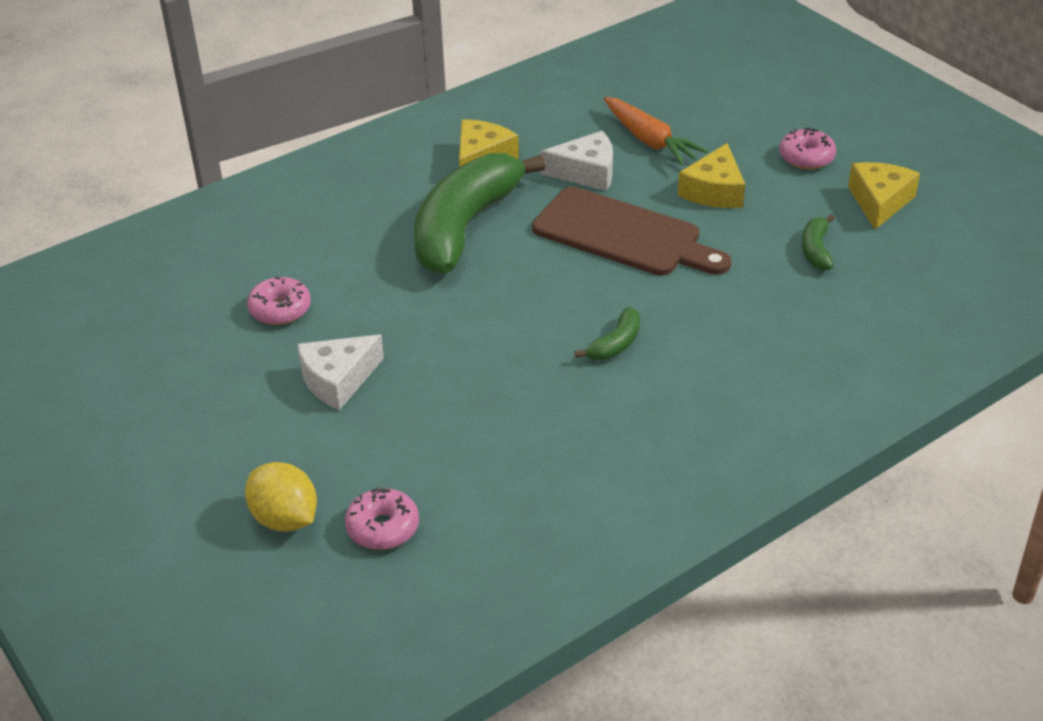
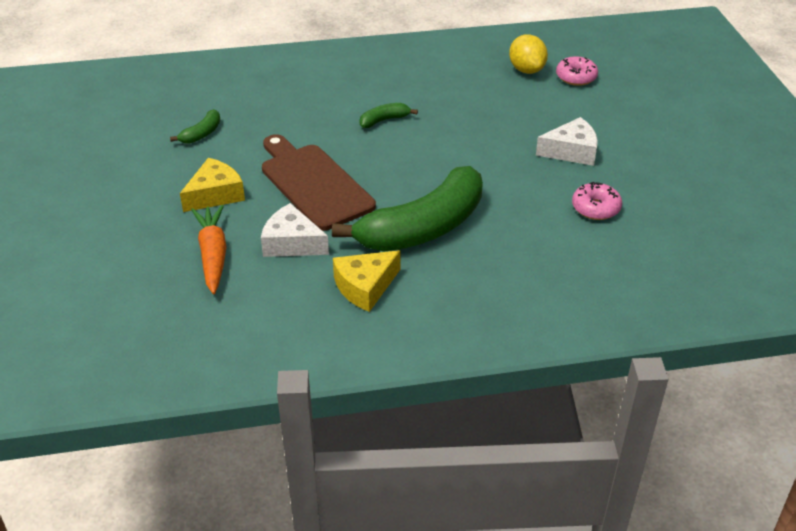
camera: 155 degrees left, 0 degrees up
yellow lemon [245,462,317,532] -> yellow lemon moved to [509,34,548,74]
pink donut [779,127,836,170] -> none
yellow cheese [848,162,920,229] -> none

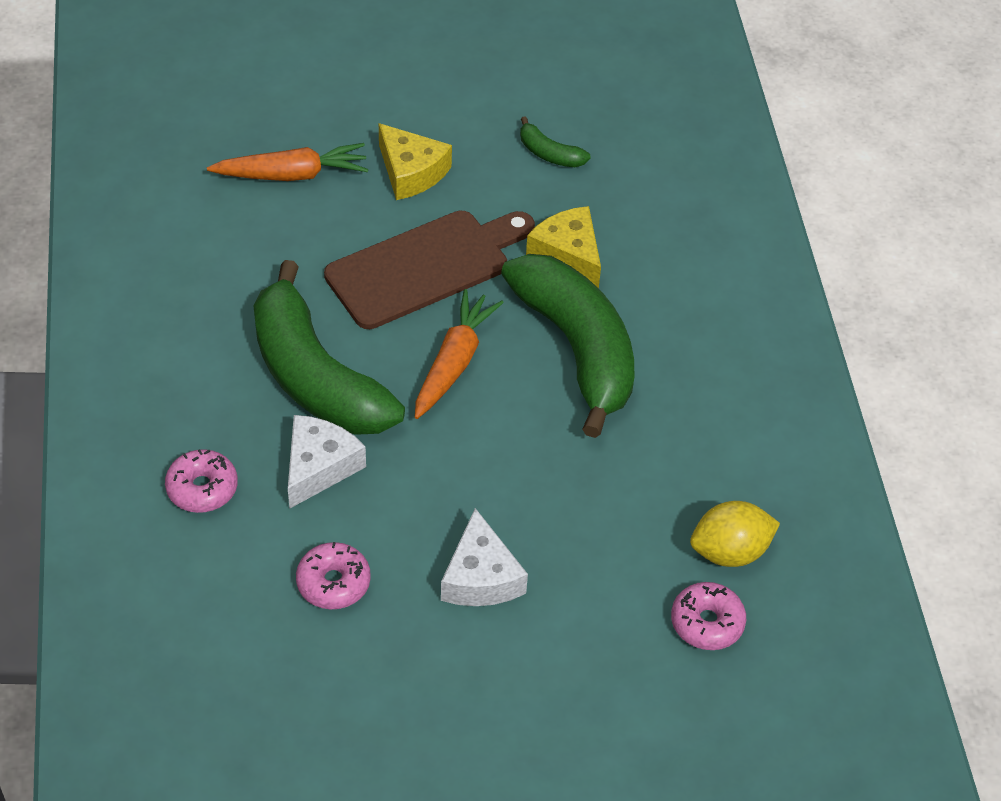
camera: 90 degrees right, 10 degrees up
white cheese [261,203,329,257] -> white cheese moved to [288,415,366,509]
yellow cheese [333,250,400,312] -> yellow cheese moved to [526,206,601,288]
green banana [360,103,418,128] -> green banana [501,254,635,438], size x2.45
none -> pink donut [165,449,238,513]
none -> orange carrot [415,289,504,419]

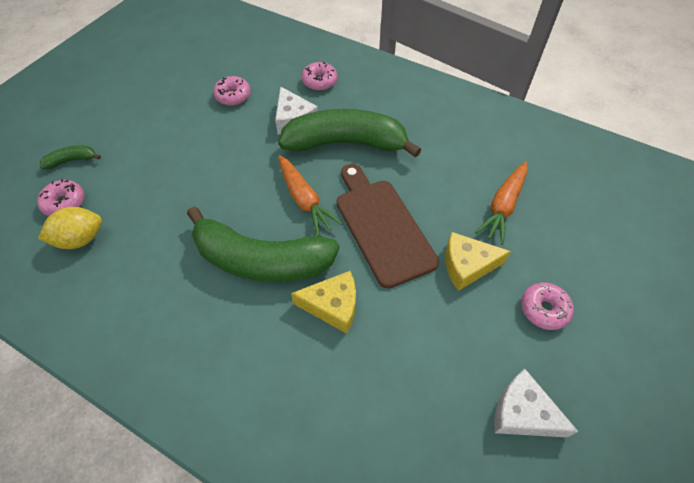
camera: 130 degrees right, 5 degrees up
brown cutting board [324,211,535,329] -> brown cutting board turned 150 degrees clockwise [337,164,439,289]
white cheese [441,508,528,606] -> white cheese moved to [494,369,579,438]
green banana [520,116,590,167] -> green banana moved to [40,145,101,169]
yellow lemon [690,501,780,567] -> yellow lemon turned 45 degrees clockwise [38,207,102,249]
none -> pink donut [521,283,574,330]

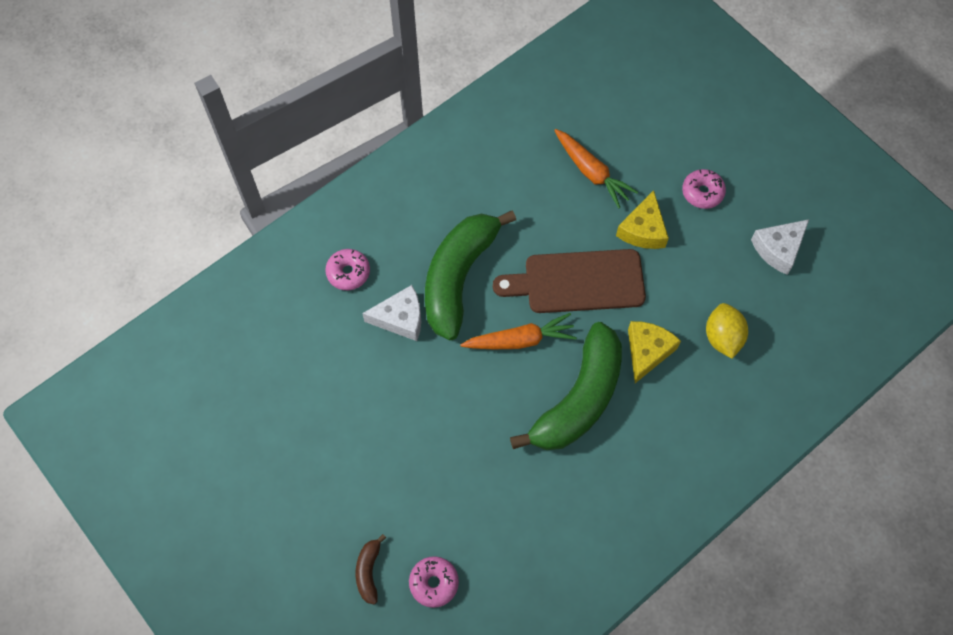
camera: 70 degrees left, 10 degrees up
yellow lemon [38,207,102,249] -> yellow lemon moved to [706,303,748,359]
green banana [40,145,101,169] -> brown banana [356,534,386,605]
pink donut [213,76,251,106] -> none

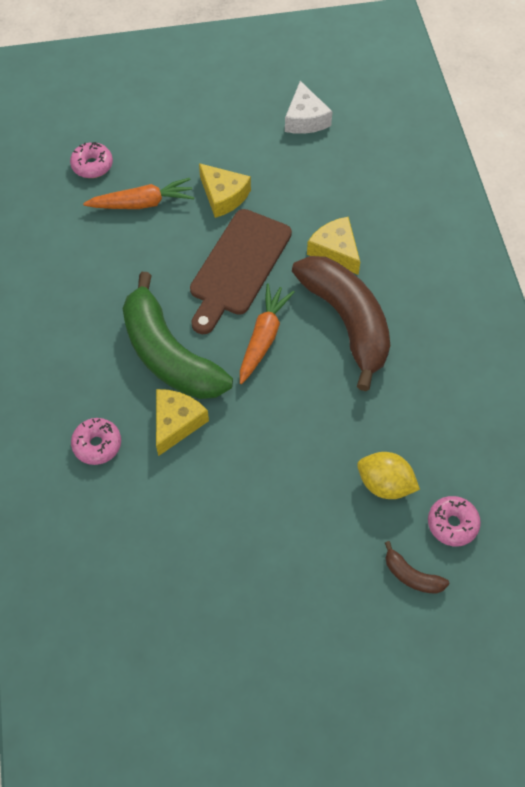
camera: 60 degrees left, 5 degrees down
white cheese [362,285,421,341] -> yellow cheese [156,389,209,456]
green banana [510,322,622,450] -> brown banana [292,256,390,391]
pink donut [682,169,726,209] -> pink donut moved to [70,142,113,178]
yellow lemon [706,303,748,359] -> yellow lemon moved to [357,452,420,499]

